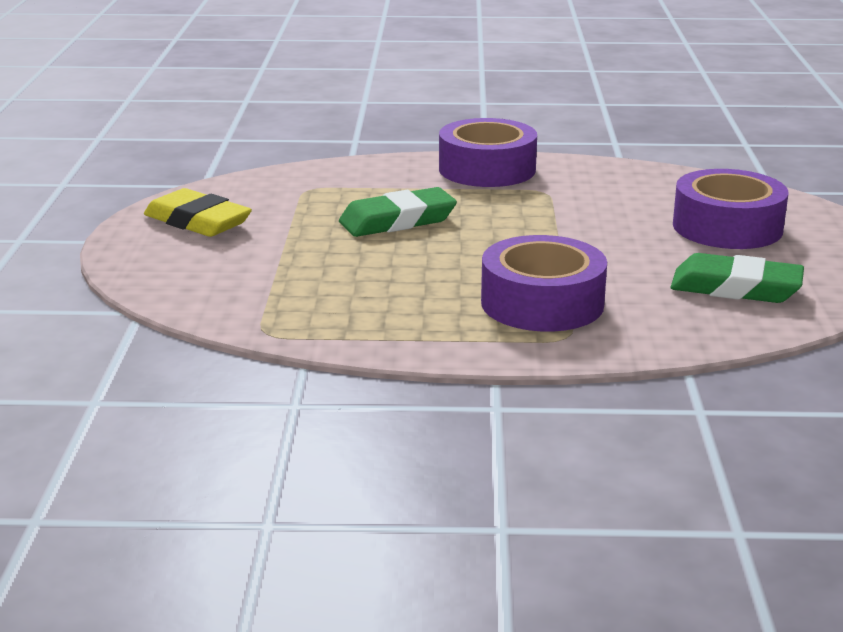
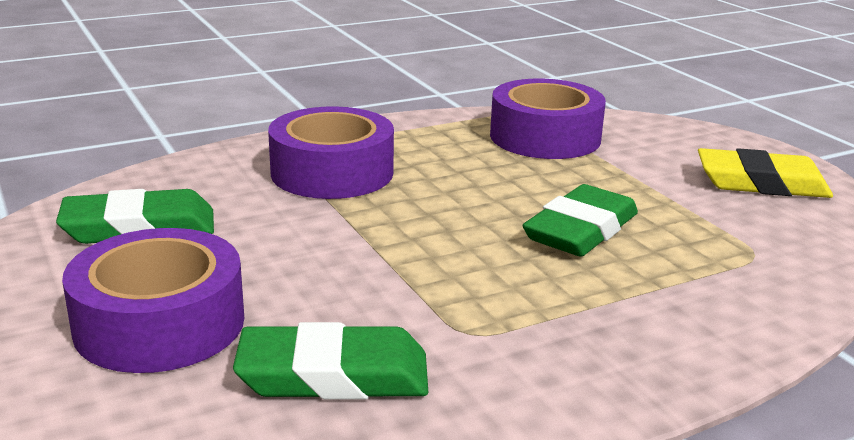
camera: 150 degrees right, 0 degrees up
purple tape [439,118,537,187] -> purple tape moved to [490,79,606,159]
none -> green eraser [233,322,428,400]

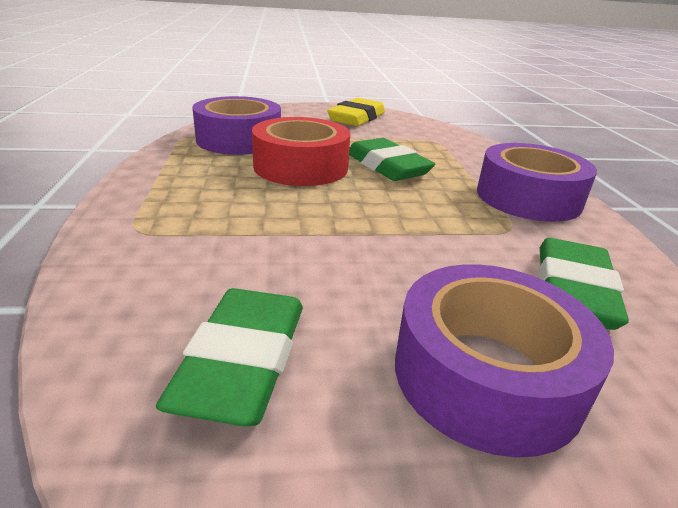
camera: 70 degrees left, 5 degrees up
purple tape [268,106,394,199] -> purple tape moved to [477,143,597,222]
none -> red tape [252,117,350,186]

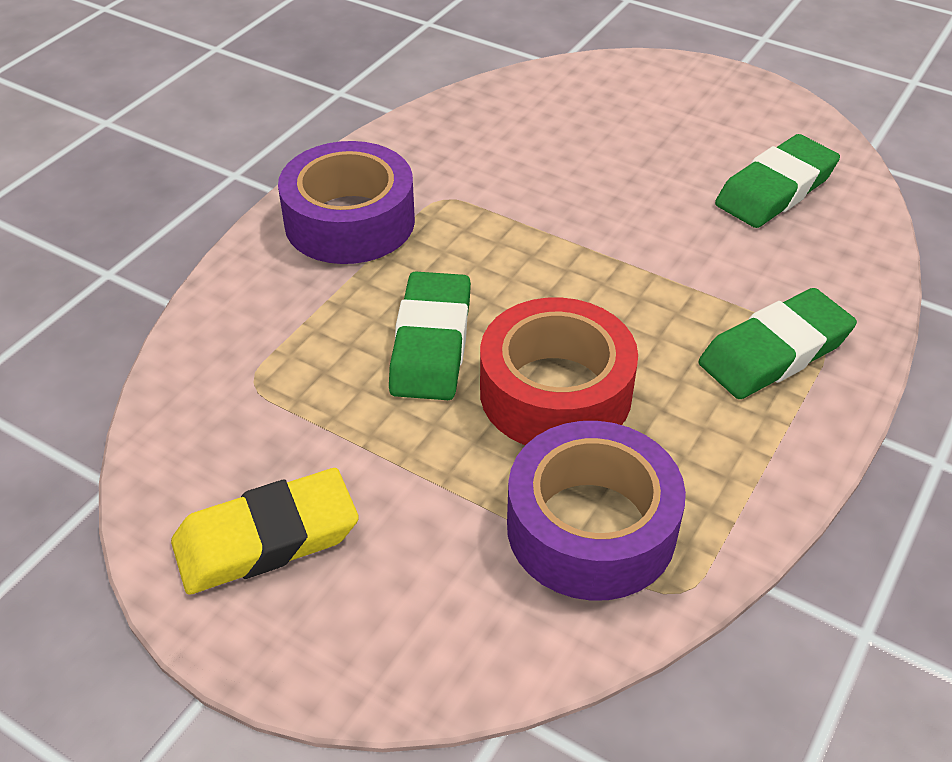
camera: 140 degrees left, 15 degrees up
purple tape [395,264,614,457] -> none
green eraser [538,238,629,330] -> green eraser moved to [699,288,857,399]

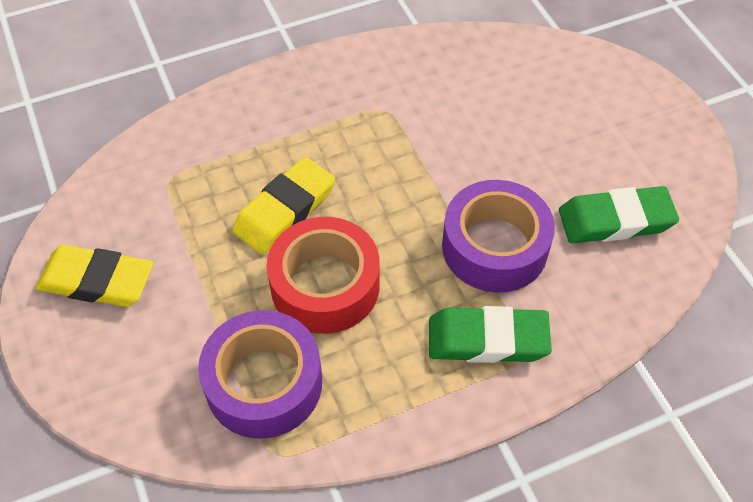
camera: 35 degrees right, 10 degrees up
purple tape [278,141,415,264] -> purple tape moved to [442,180,555,292]
green eraser [389,271,471,400] -> yellow eraser [232,157,335,255]

